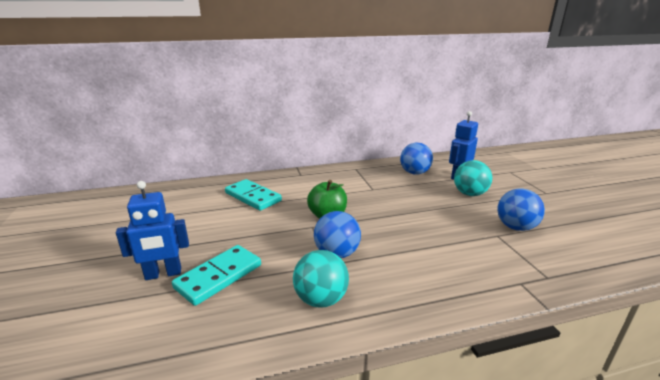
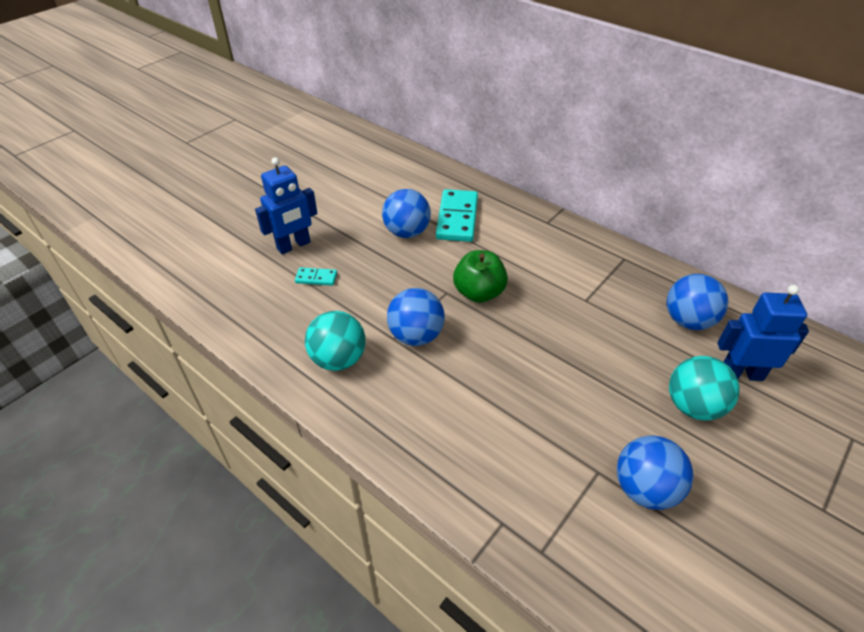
camera: 55 degrees right, 20 degrees up
blue robot [116,181,189,280] -> blue robot turned 75 degrees counterclockwise [255,157,317,254]
turquoise domino [172,245,261,306] -> turquoise domino [295,267,337,286], size x0.48
none -> blue ball [382,189,431,238]

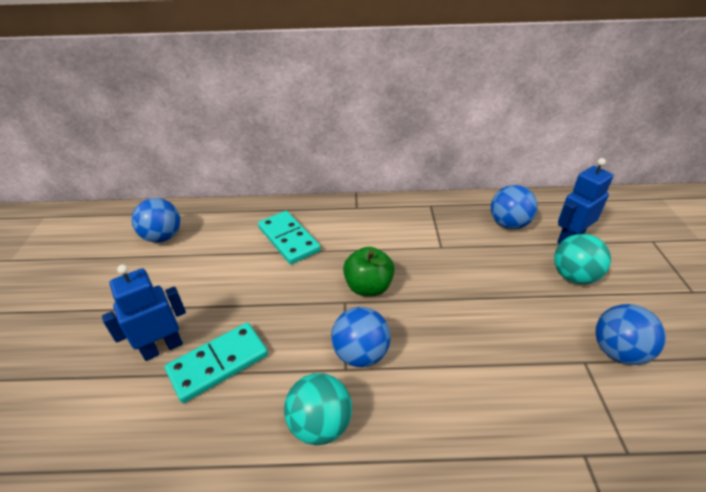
camera: 40 degrees left, 5 degrees down
blue robot [255,157,317,254] -> blue robot turned 135 degrees counterclockwise [102,265,186,361]
turquoise domino [295,267,337,286] -> turquoise domino [165,323,268,403], size x2.07
blue ball [382,189,431,238] -> blue ball moved to [132,198,180,243]

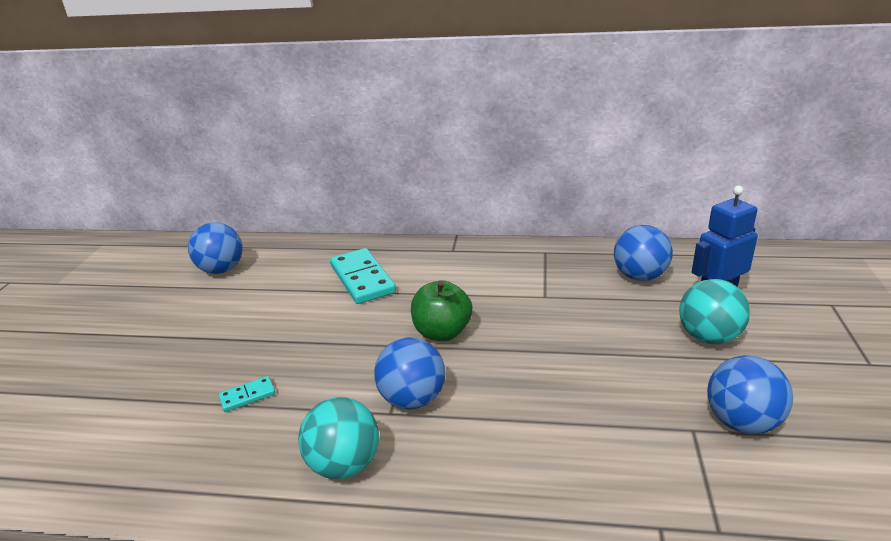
camera: 10 degrees right, 10 degrees down
blue robot [102,265,186,361] -> none
turquoise domino [165,323,268,403] -> turquoise domino [219,376,275,412], size x0.48

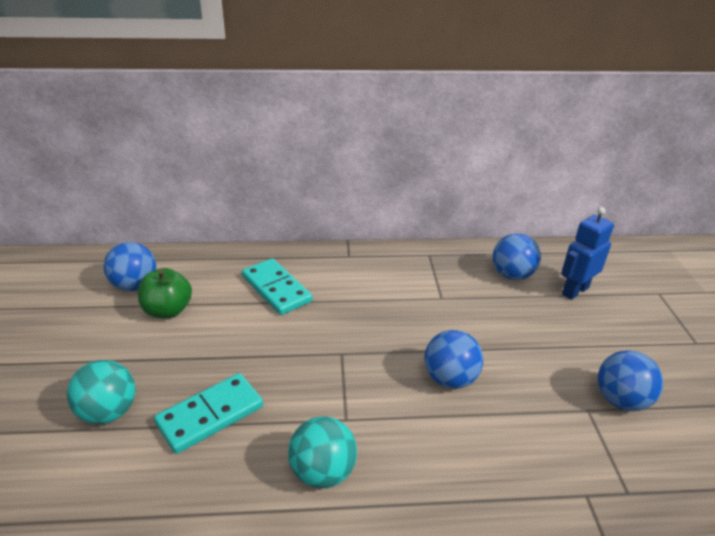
camera: 15 degrees left, 5 degrees up
turquoise domino [219,376,275,412] -> turquoise domino [154,373,263,454], size x2.07
blue ball [374,337,446,409] -> blue ball moved to [425,330,483,389]
green apple [411,280,472,341] -> green apple moved to [138,268,192,318]
turquoise ball [679,279,750,344] -> turquoise ball moved to [67,360,135,424]

